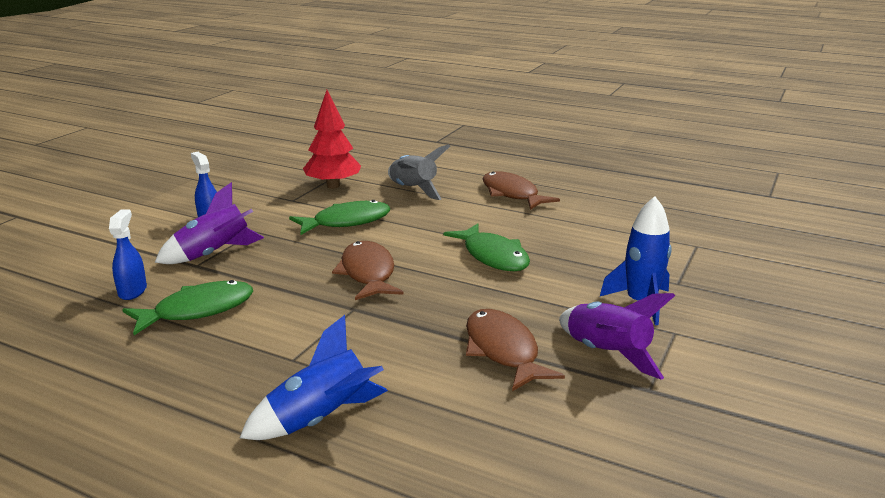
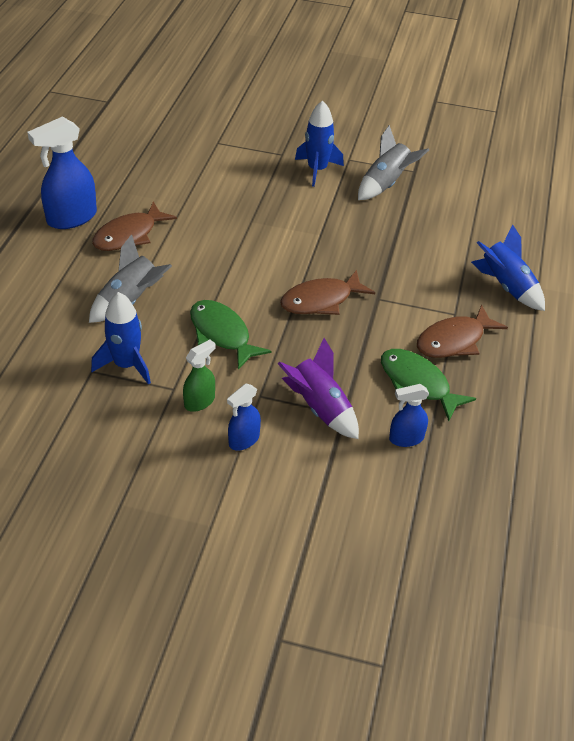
camera: 105 degrees left, 20 degrees up
red tree [303,90,361,188] -> blue rocket [91,292,151,385]
green fish [443,223,530,271] -> none
brown fish [466,309,565,391] -> brown fish moved to [417,305,508,358]
purple rocket [559,293,675,380] -> grey rocket [358,125,429,200]
none -> blue spray bottle [27,116,97,229]
none -> green spray bottle [183,340,216,412]

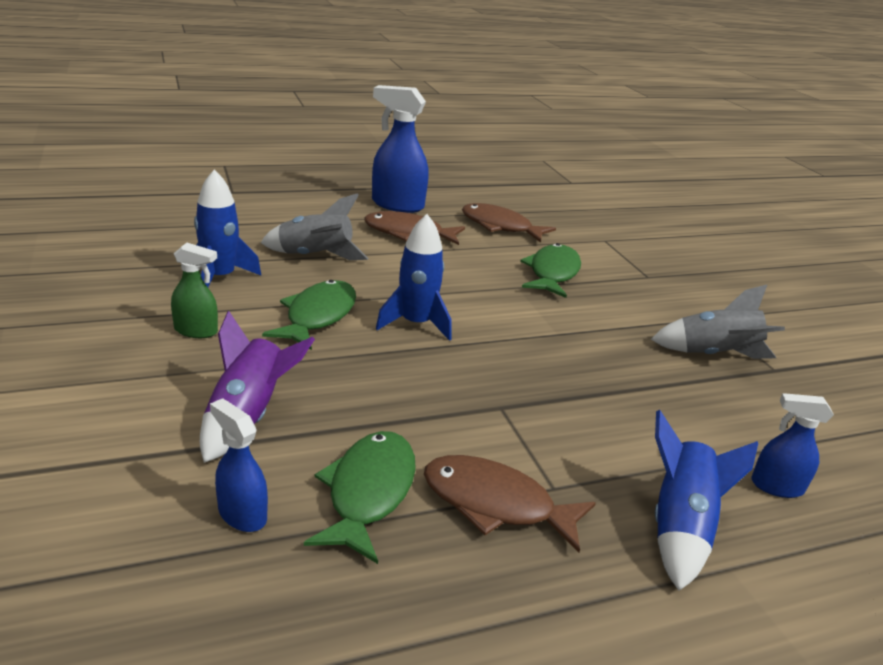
camera: 55 degrees right, 15 degrees down
blue spray bottle [227,384,261,451] -> blue spray bottle moved to [751,393,834,498]
brown fish [280,270,375,315] -> brown fish moved to [462,203,556,243]
blue rocket [295,100,344,187] -> blue rocket moved to [376,214,452,341]
none -> green fish [520,243,581,298]

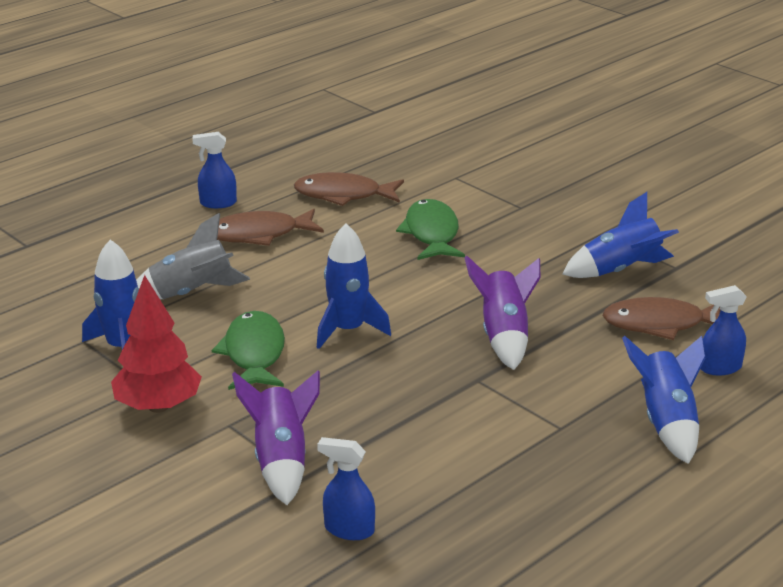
camera: 20 degrees left, 0 degrees up
green spray bottle [171,243,218,338] -> red tree [111,275,202,413]
green fish [304,431,416,564] -> none
blue spray bottle [372,85,429,213] -> blue spray bottle [192,132,237,208], size x0.56
brown fish [424,455,596,553] -> brown fish moved to [603,297,720,340]
grey rocket [651,285,785,359] -> blue rocket [563,192,679,278]
none -> purple rocket [464,256,540,370]

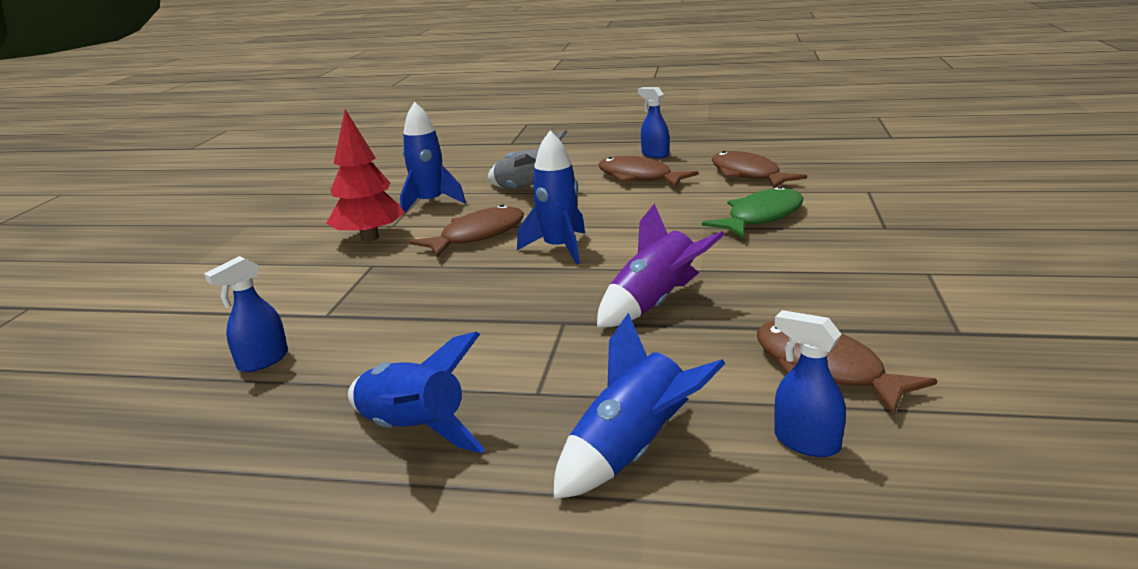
camera: 55 degrees right, 5 degrees down
green fish [212,311,285,390] -> brown fish [409,205,524,257]
purple rocket [232,370,320,505] -> none
blue spray bottle [317,437,375,540] -> blue spray bottle turned 120 degrees counterclockwise [204,256,288,372]
blue rocket [563,192,679,278] -> blue rocket moved to [348,332,486,453]

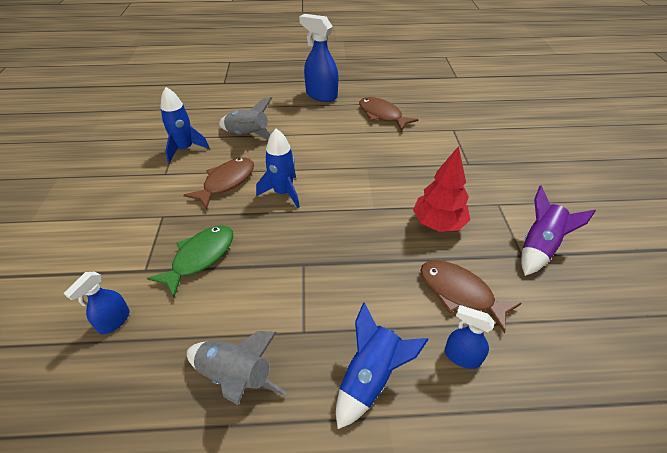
camera: 15 degrees left, 20 degrees up
red tree [326,109,405,242] -> red tree moved to [413,146,470,232]
blue rocket [348,332,486,453] -> grey rocket [187,331,287,405]
purple rocket [597,203,725,328] -> purple rocket moved to [521,185,596,276]
brown fish [598,156,699,187] -> none
blue spray bottle [638,87,669,158] -> blue spray bottle [299,14,338,102], size x1.79
green fish [702,186,803,238] -> green fish moved to [147,225,234,297]

